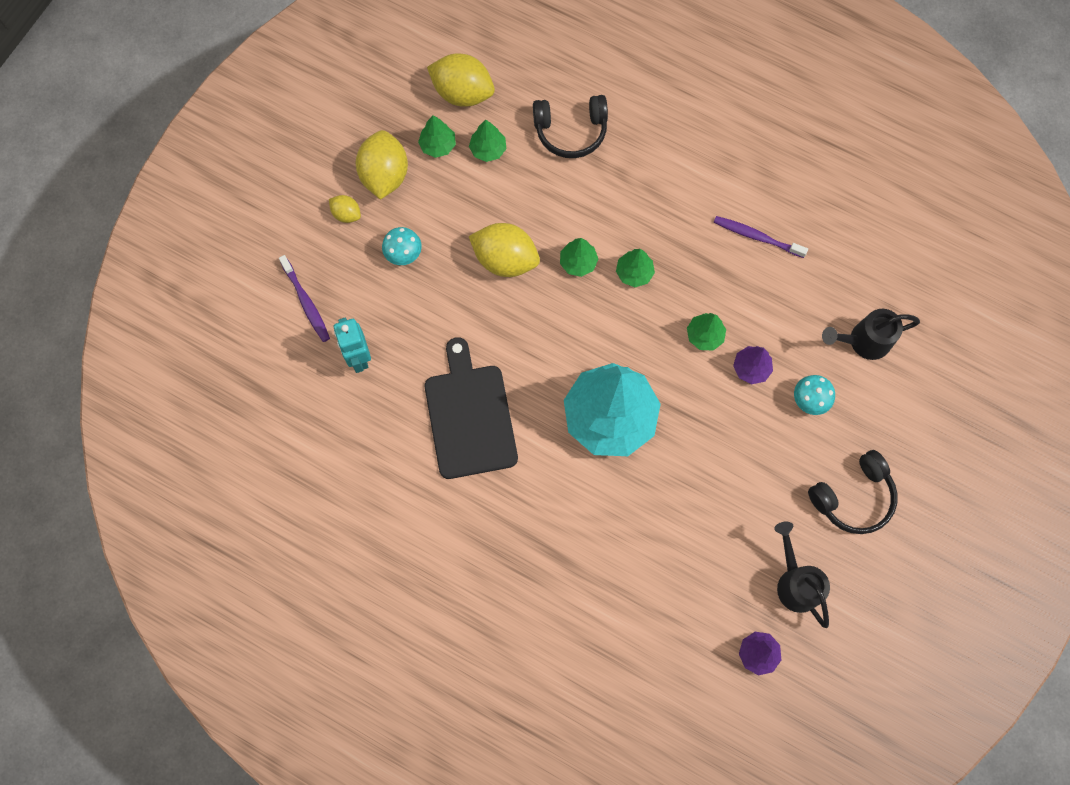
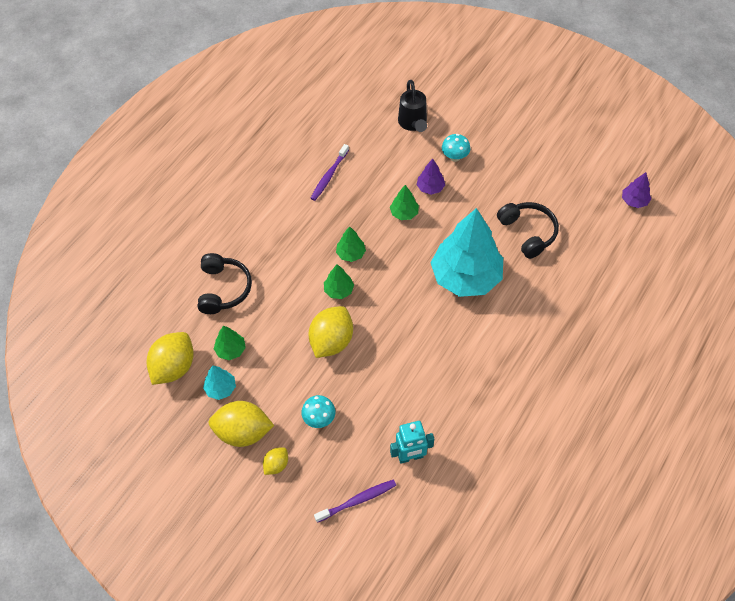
camera: 85 degrees left, 15 degrees down
green tree [418,116,456,158] -> turquoise tree [203,366,236,400]
black cutting board [425,337,518,479] -> none
black watering can [774,522,830,628] -> none
black headphones [808,450,898,534] -> black headphones moved to [497,202,559,259]

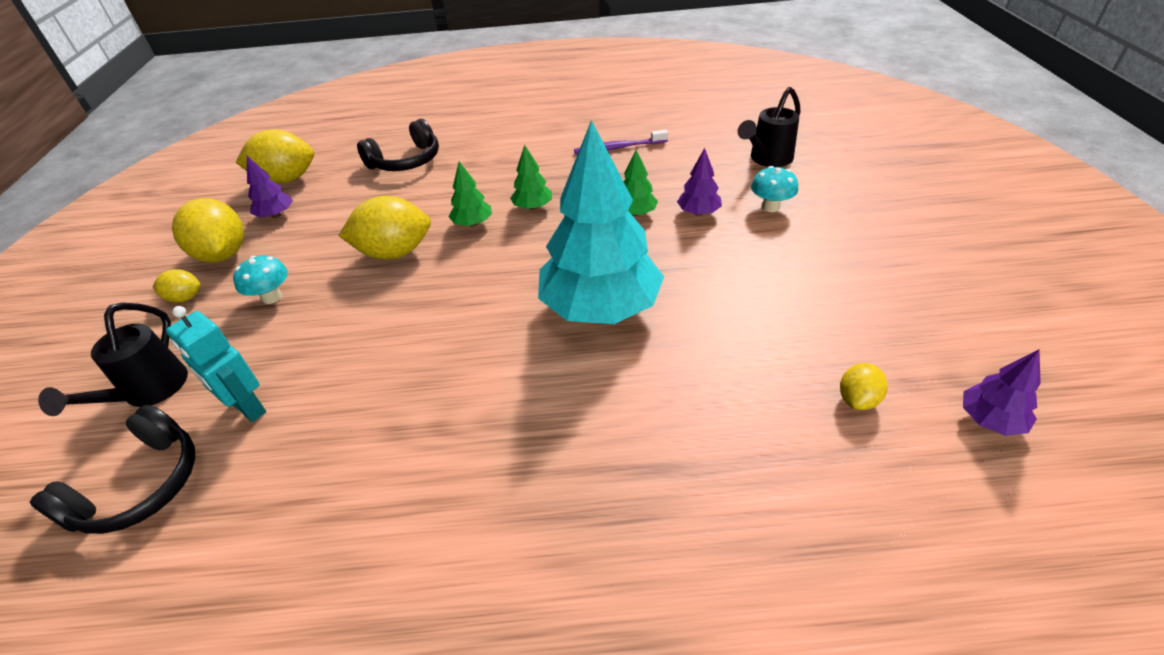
camera: 55 degrees right, 15 degrees down
turquoise tree [203,366,236,400] -> purple tree [247,156,293,218]
green tree [214,326,246,360] -> none
purple toothbrush [314,480,396,523] -> black watering can [38,303,188,416]
black headphones [497,202,559,259] -> black headphones moved to [30,404,195,534]
none -> yellow lemon [840,363,888,410]

